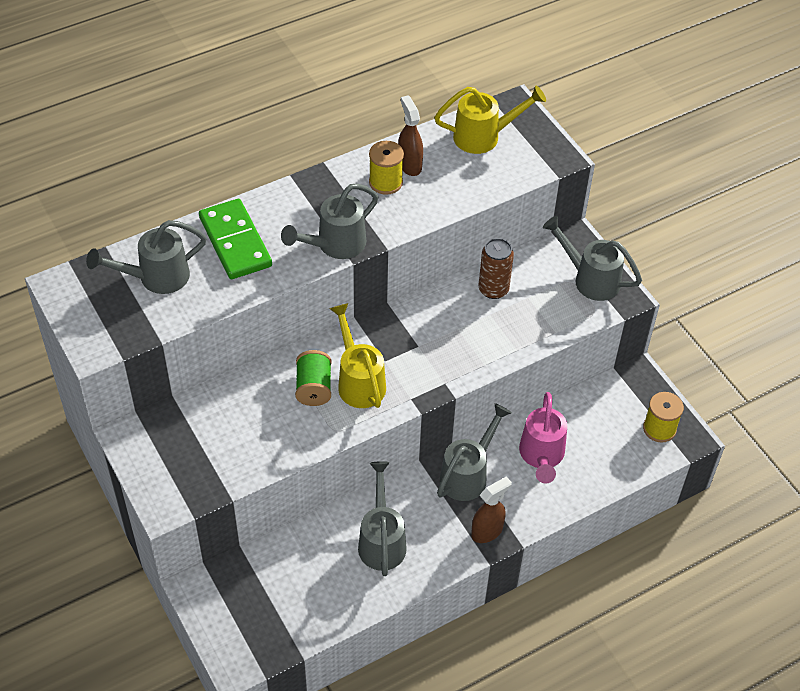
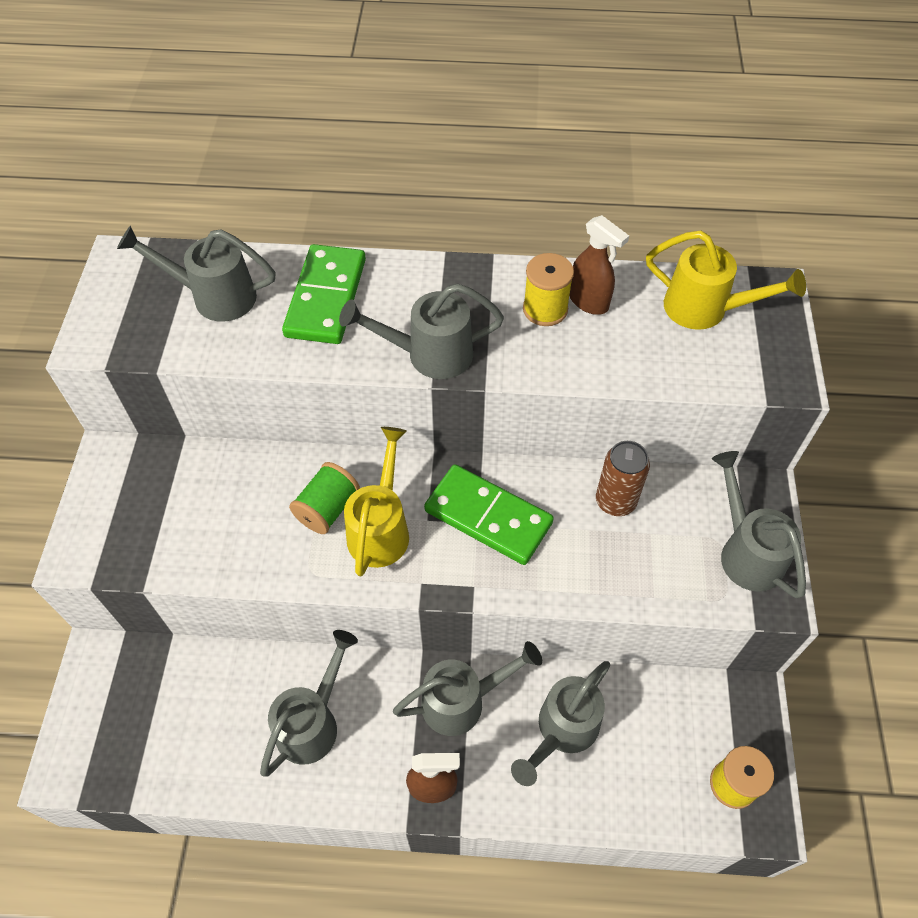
camera: 35 degrees right, 5 degrees up
brown spray bottle [398,95,423,176] -> brown spray bottle turned 120 degrees clockwise [569,215,629,315]
pink watering can [519,392,567,484] -> grey watering can [511,661,610,786]
none -> green domino [424,464,554,565]

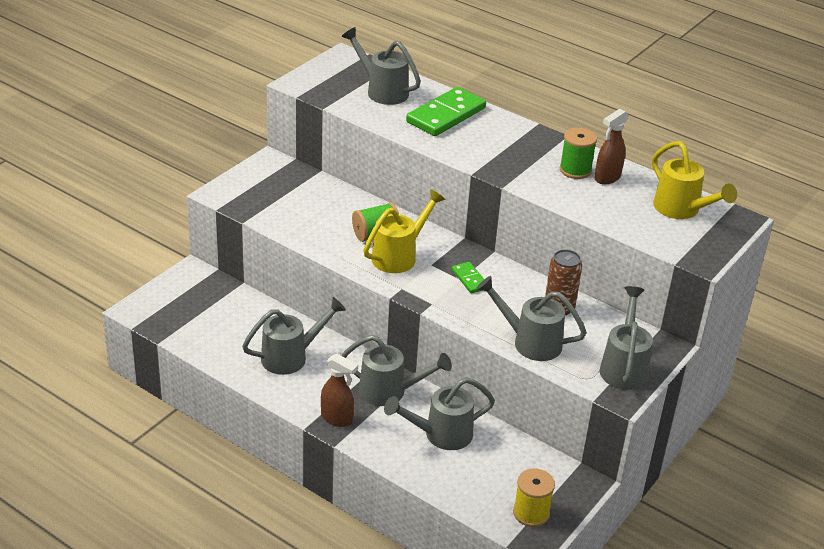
camera: 30 degrees right, 20 degrees down
grey watering can [339,283,504,379] -> grey watering can moved to [476,276,587,361]
green domino [424,464,554,565] -> green domino [452,262,484,293], size x0.49
yellow spool [523,253,574,326] -> green spool [560,128,597,179]
brown spray bottle [569,215,629,315] -> brown spray bottle turned 60 degrees clockwise [595,109,629,184]

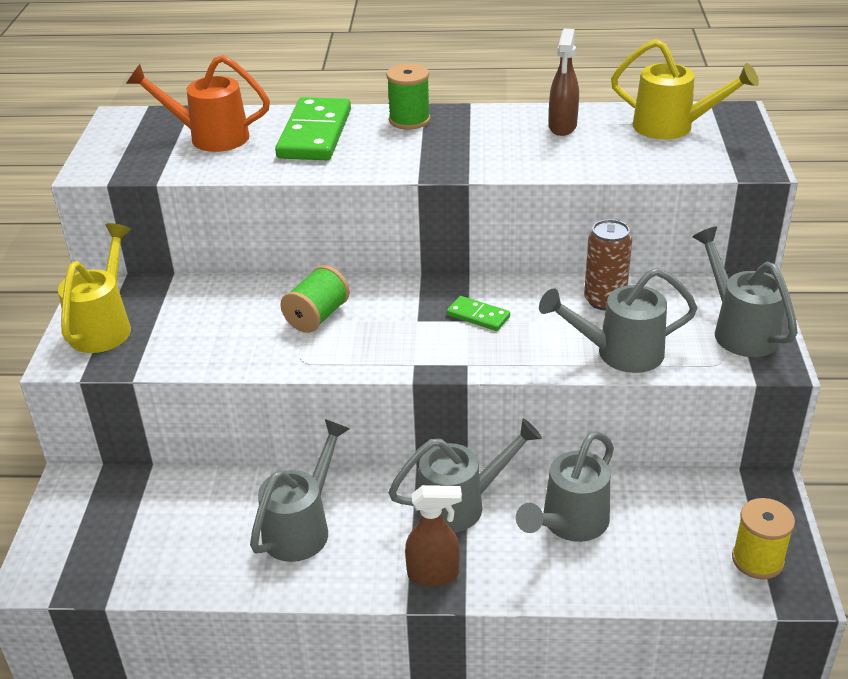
camera: 30 degrees left, 0 degrees up
grey watering can [341,27,421,105] -> orange watering can [126,55,270,152]
yellow watering can [363,189,446,273] -> yellow watering can moved to [58,223,131,353]
green spool [560,128,597,179] -> green spool moved to [386,64,430,130]

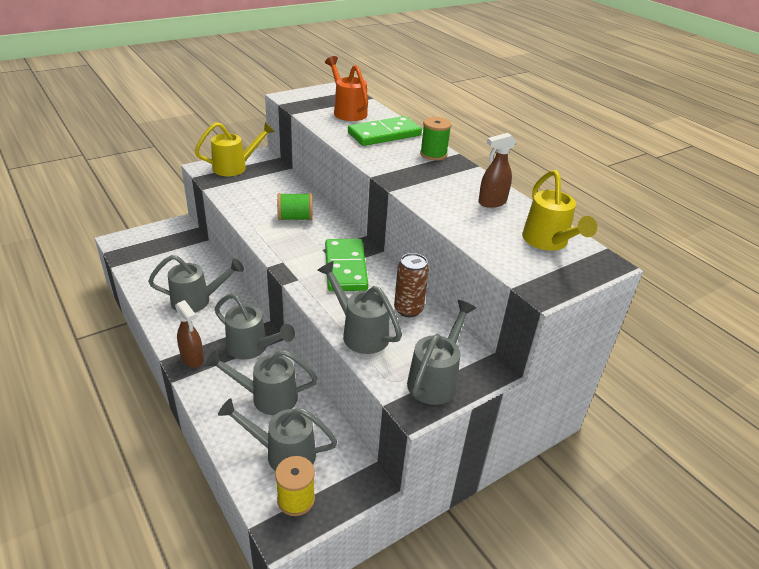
camera: 50 degrees right, 0 degrees up
green domino [447,296,510,331] -> green domino [325,239,368,291], size x2.03
none -> grey watering can [218,398,338,471]

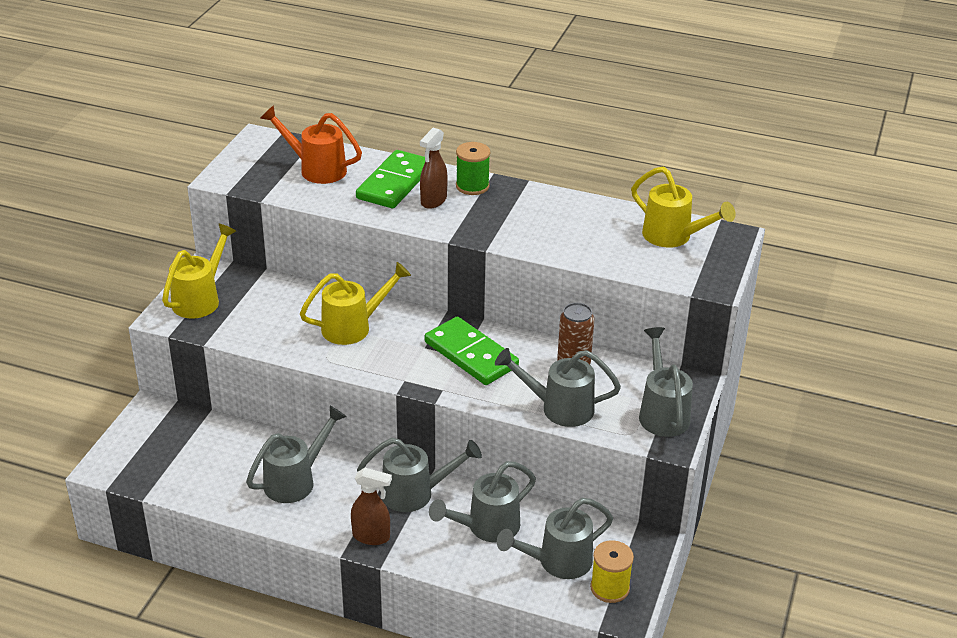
camera: 35 degrees left, 0 degrees up
green spool [277,193,313,220] -> yellow watering can [300,262,411,345]
brown spray bottle [478,133,516,208] -> brown spray bottle moved to [420,128,448,209]

